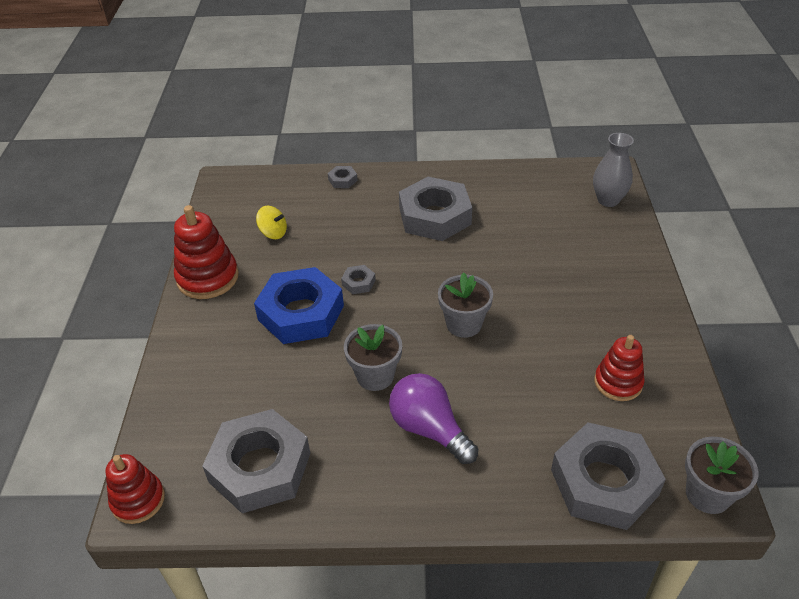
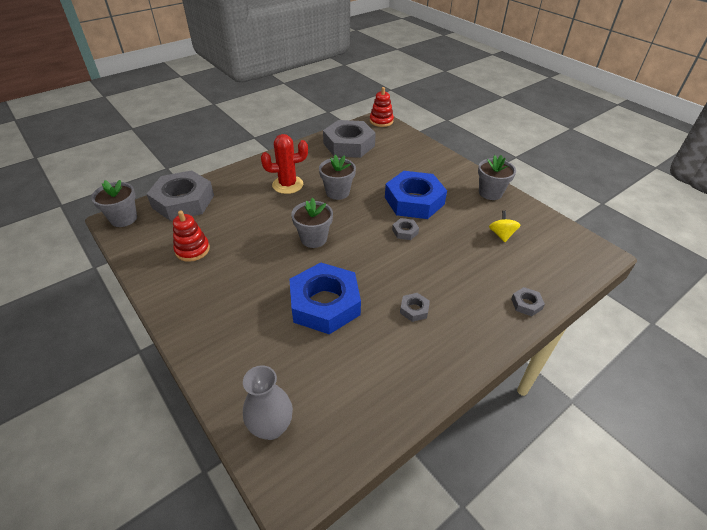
camera: 140 degrees right, 0 degrees up
red stacking toy [174,205,239,299] -> grey flower pot [478,155,516,200]
yellow spinning top [256,206,287,239] -> yellow spinning top turned 105 degrees clockwise [489,211,520,242]
purple light bulb [389,373,478,464] -> red cactus [261,134,308,194]
grey nut [399,177,472,241] -> grey nut [400,293,430,322], size x0.41
none -> blue nut [289,262,361,334]

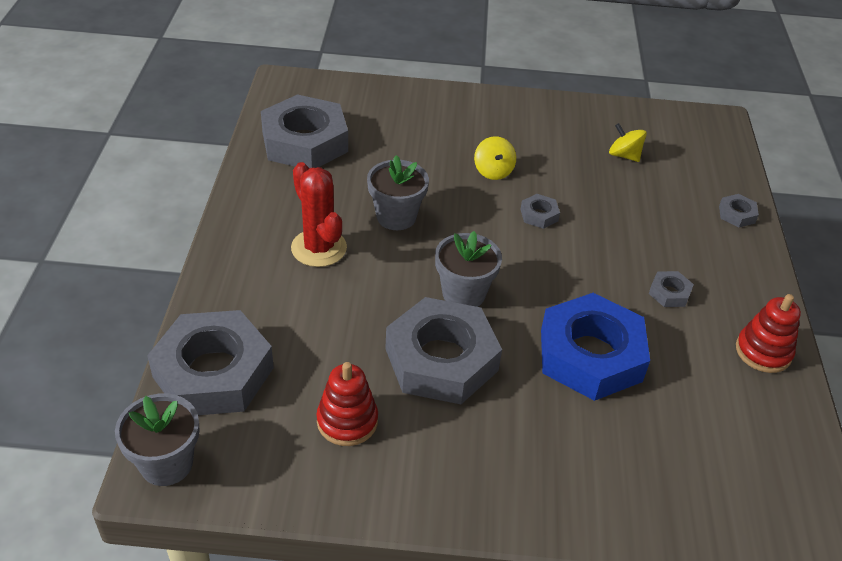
camera: 50 degrees left, 0 degrees up
grey vase [243,366,293,440] -> none
red cactus [261,134,308,194] -> red cactus turned 60 degrees counterclockwise [291,162,347,267]
red stacking toy [370,87,394,127] -> red stacking toy moved to [736,294,801,373]
blue nut [385,171,447,219] -> yellow spinning top [474,136,516,180]
grey flower pot [478,155,516,200] -> none
none -> grey nut [385,297,502,404]

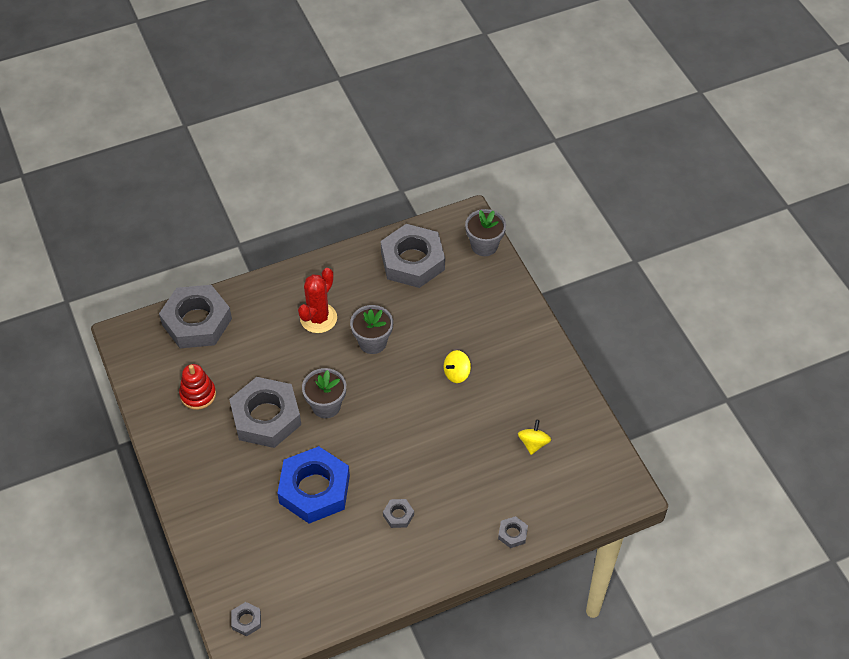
camera: 65 degrees right, 10 degrees up
grey flower pot [115,393,199,486] -> grey flower pot moved to [465,209,506,256]
grey nut [520,194,560,229] -> grey nut moved to [231,602,261,636]
red stacking toy [736,294,801,373] -> none

